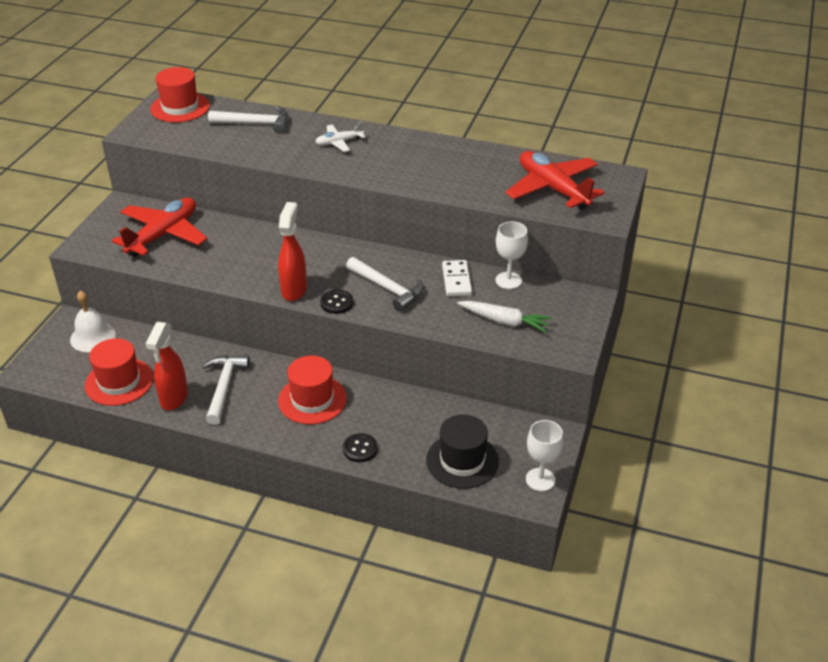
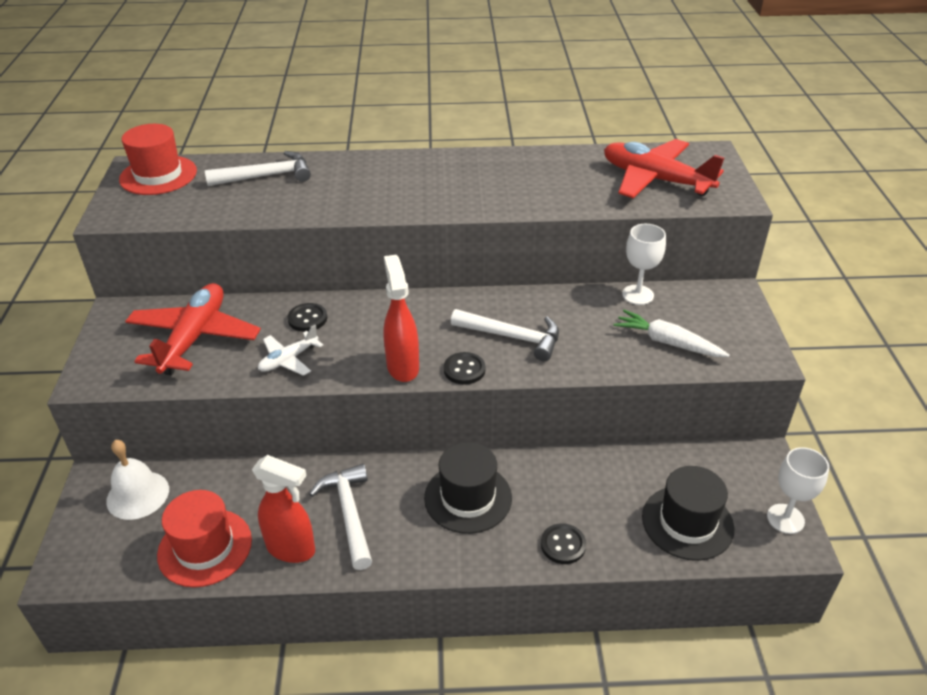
camera: 20 degrees left, 0 degrees up
red spray bottle [146,322,188,410] -> red spray bottle turned 60 degrees counterclockwise [252,455,315,563]
red hat [278,356,347,424] -> black hat [424,442,512,534]
white plane [315,121,365,152] -> white plane moved to [258,325,323,376]
white domino [442,260,472,296] -> none
white carrot [457,301,552,333] -> white carrot turned 150 degrees counterclockwise [614,310,729,357]
none -> black button [287,303,327,332]

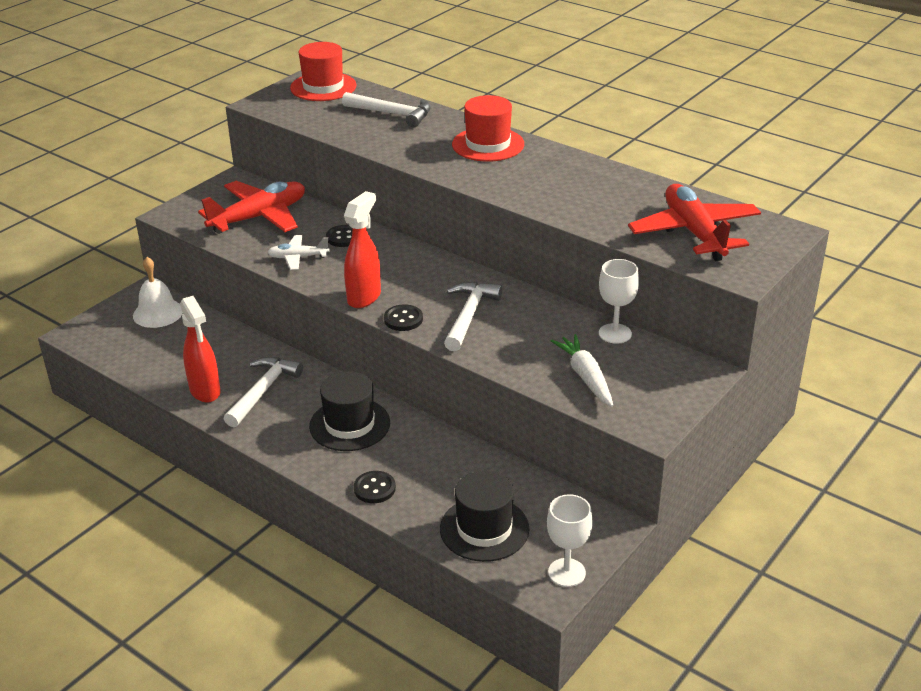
camera: 40 degrees right, 5 degrees down
red hat [157,490,252,588] -> red hat moved to [452,95,524,162]
white hammer [451,309,559,361] -> white hammer turned 135 degrees counterclockwise [444,282,502,351]

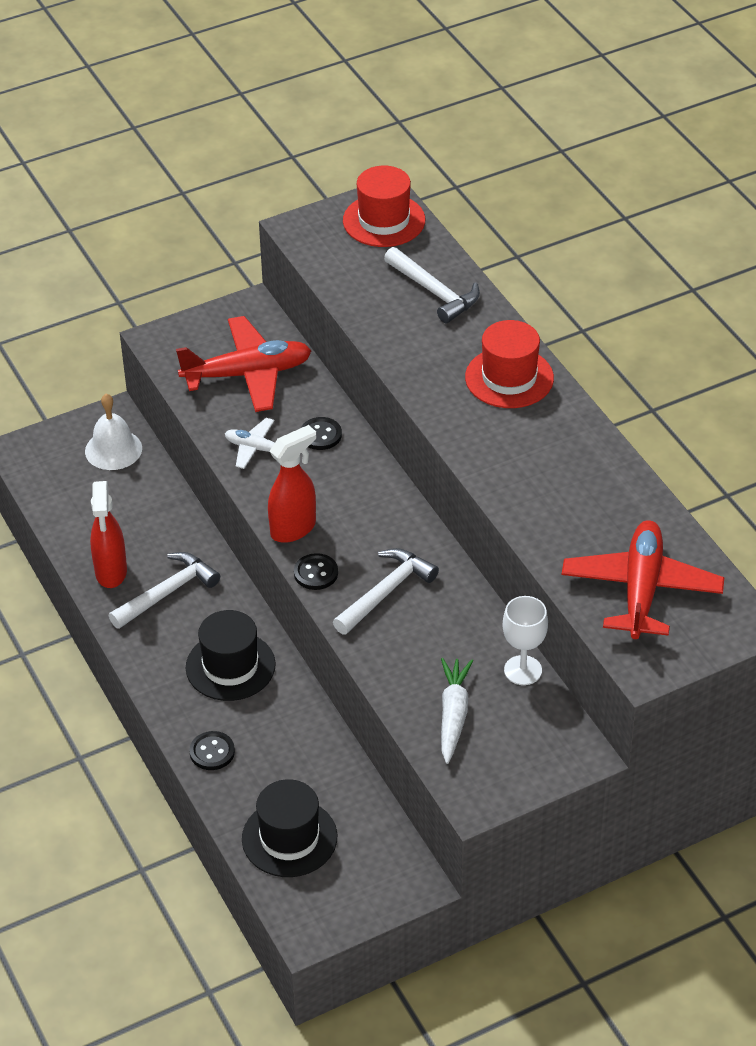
camera: 25 degrees right, 10 degrees up
white goblet [547,494,593,587] -> none

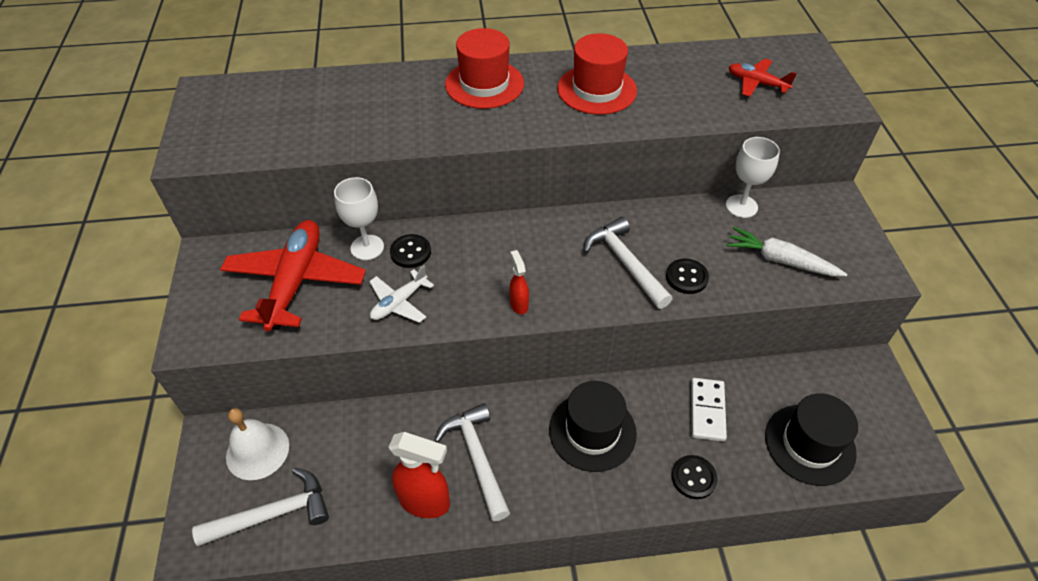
camera: 70 degrees left, 5 degrees up
red spray bottle [268,425,316,543] -> red spray bottle [509,250,529,314], size x0.54
black button [294,553,338,590] -> black button moved to [666,259,709,294]
red hat [343,166,425,247] -> red hat moved to [557,33,637,115]
white hammer [384,247,480,323] -> white hammer moved to [192,468,329,546]
red plane [562,520,724,639] -> red plane [729,59,797,97], size x0.51
none -> white goblet [334,177,384,260]
none -> white domino [691,378,727,442]

